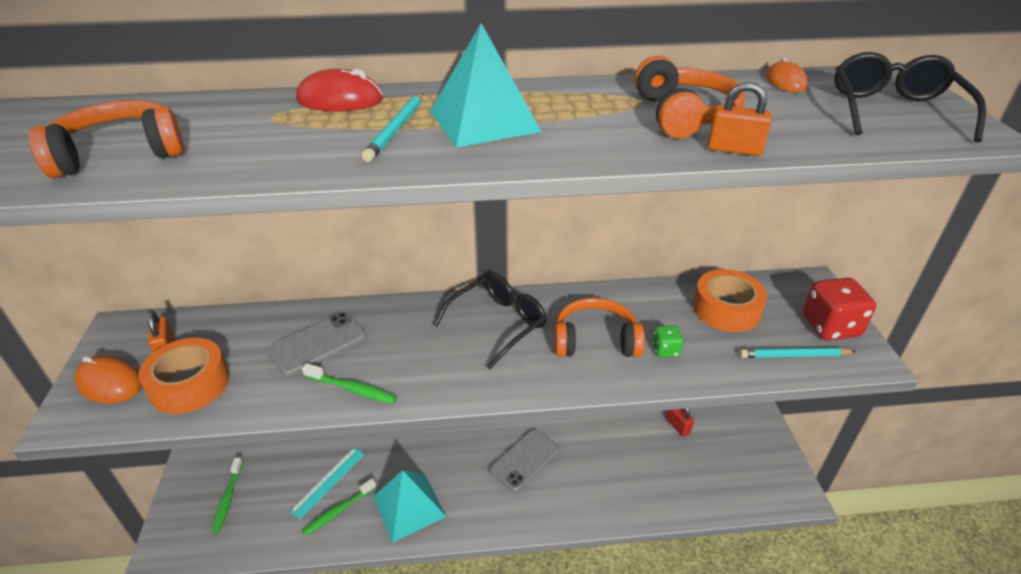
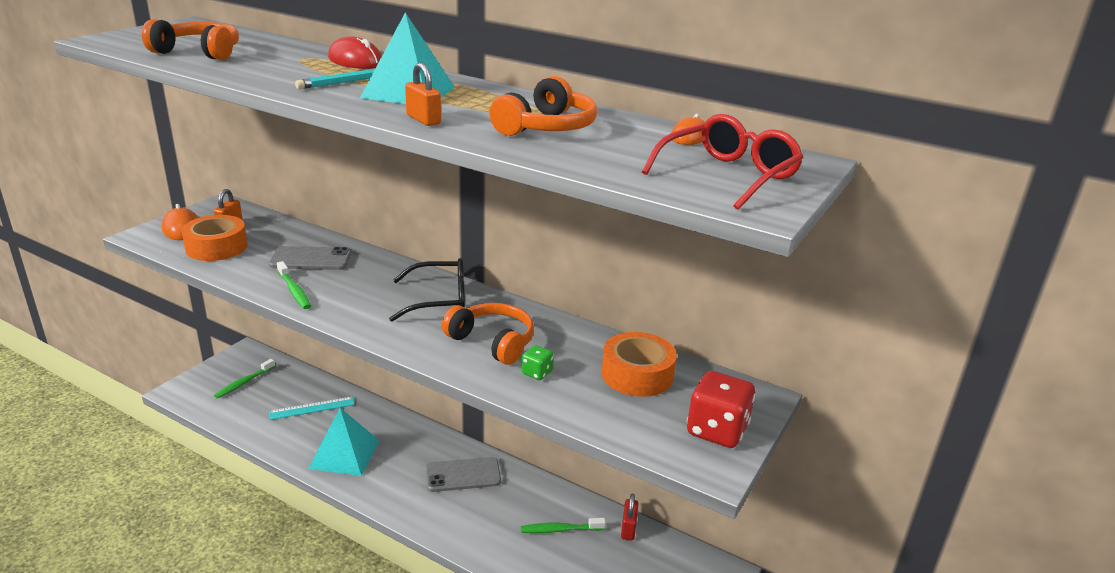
camera: 35 degrees right, 10 degrees down
green toothbrush [302,478,376,536] -> green toothbrush moved to [521,518,606,533]
orange padlock [708,82,772,156] -> orange padlock moved to [405,63,441,126]
turquoise pencil [739,347,856,358] -> none
black glasses [834,52,986,142] -> red glasses [642,114,804,210]

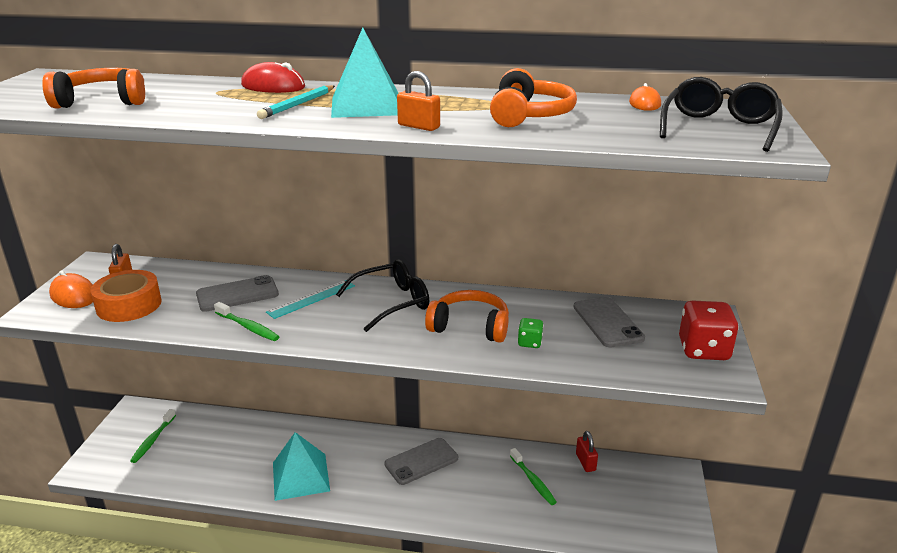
camera: 20 degrees left, 0 degrees up
turquoise ruler [269,397,355,420] -> turquoise ruler moved to [266,280,355,319]
green toothbrush [521,518,606,533] -> green toothbrush turned 90 degrees counterclockwise [510,448,557,505]
orange tape [602,332,677,397] -> grey phone [574,297,645,347]
red glasses [642,114,804,210] -> black glasses [660,77,783,152]

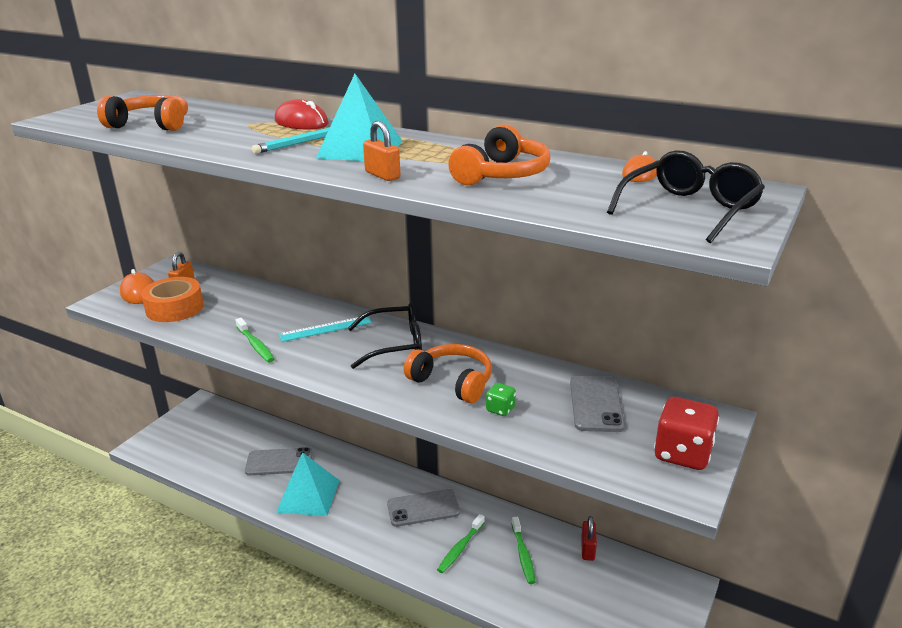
camera: 20 degrees right, 0 degrees up
green toothbrush [130,409,176,463] -> green toothbrush moved to [437,514,485,573]
grey phone [196,275,279,312] -> grey phone moved to [245,447,313,476]

